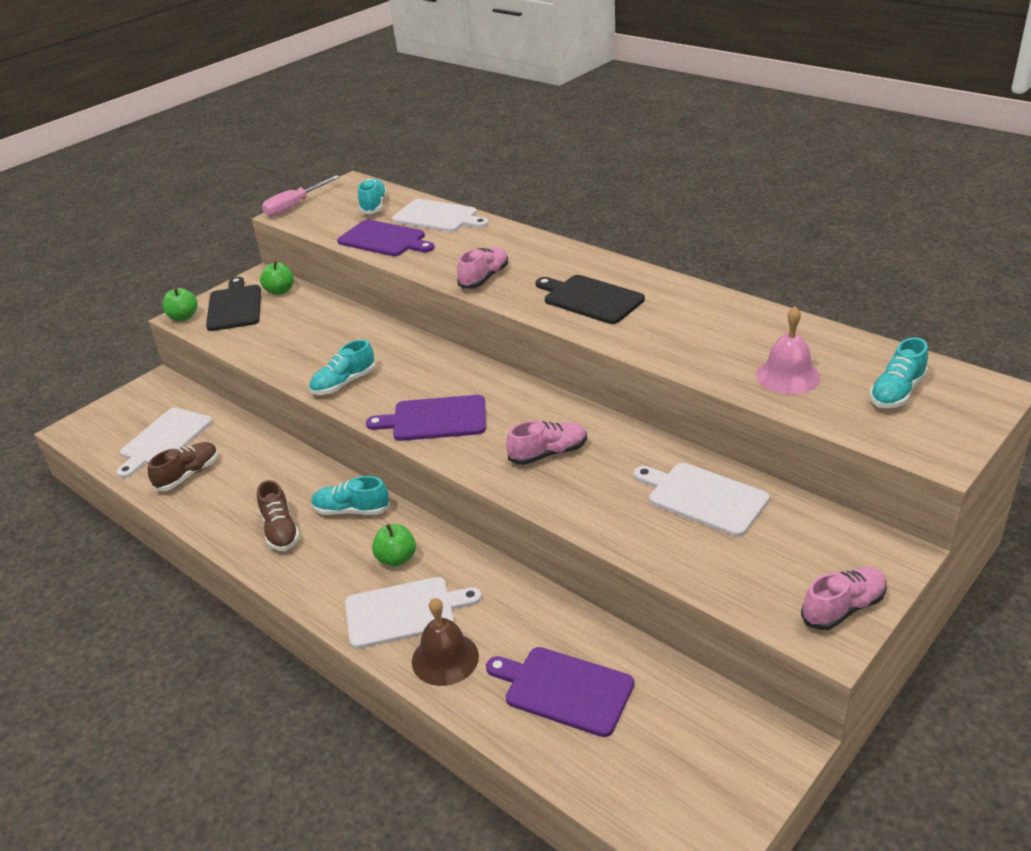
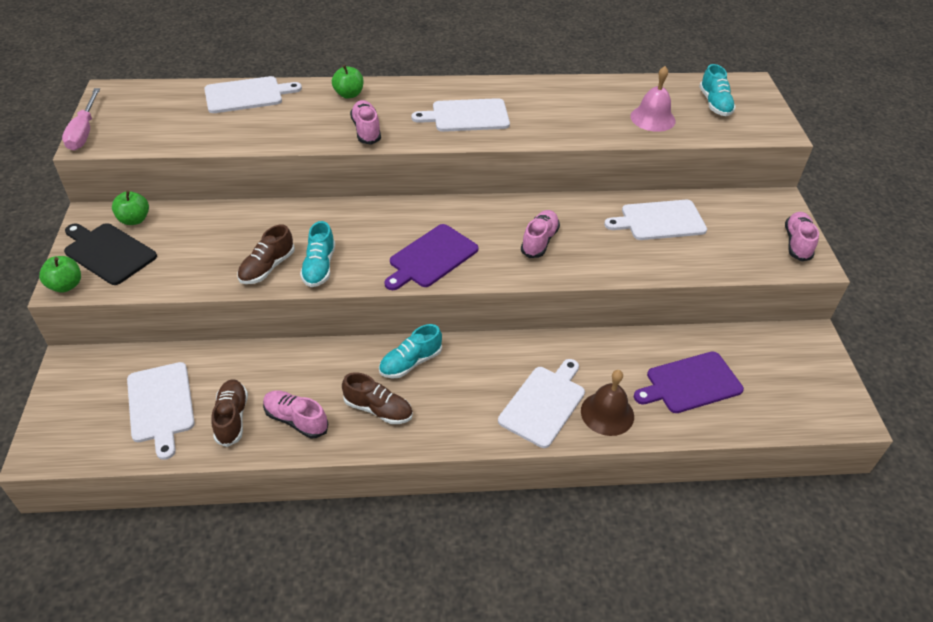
camera: 50 degrees left, 10 degrees up
purple cutting board [337,220,434,256] -> none
turquoise shoe [358,179,387,214] -> none
green apple [372,524,416,567] -> green apple moved to [332,65,364,99]
black cutting board [536,275,645,324] -> white cutting board [412,98,510,132]
none -> brown shoe [237,224,295,284]
none -> pink shoe [263,390,328,438]

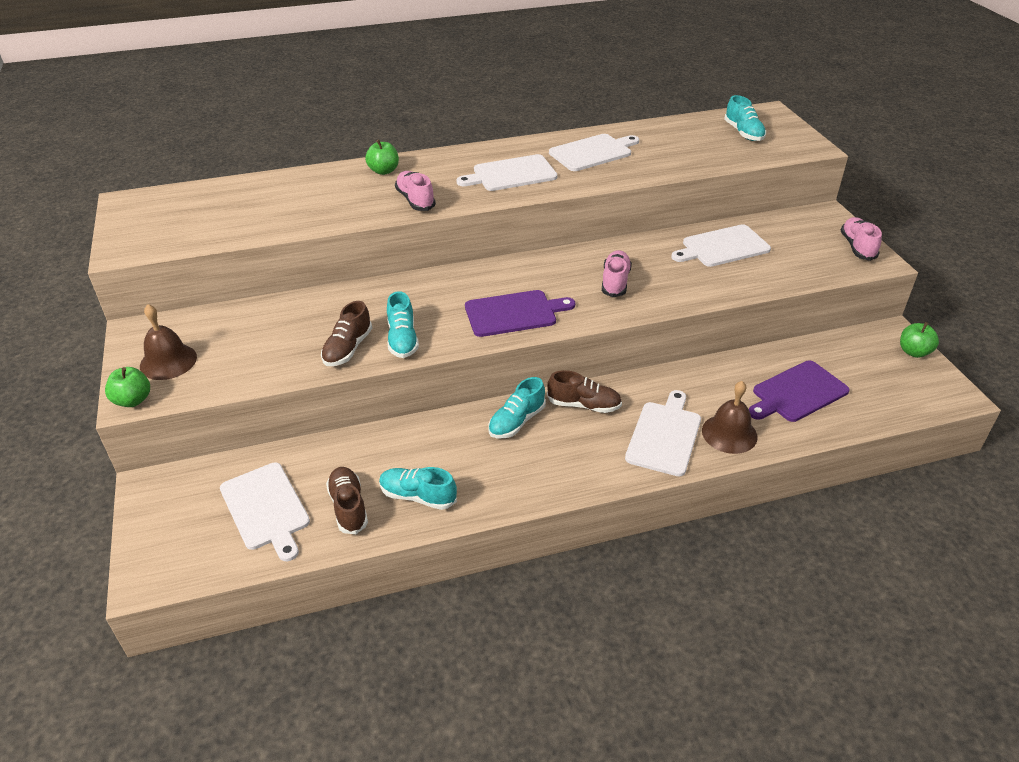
camera: 10 degrees left, 5 degrees down
pink screwdriver [62,88,100,150] -> none
black cutting board [64,223,157,285] -> brown bell [140,304,197,380]
green apple [112,191,149,225] -> green apple moved to [900,322,939,358]
white cutting board [204,76,302,113] -> white cutting board moved to [549,134,639,171]
pink shoe [263,390,328,438] -> turquoise shoe [379,467,457,510]
brown shoe [342,372,413,424] -> brown shoe moved to [547,370,622,413]
purple cutting board [384,224,478,290] -> purple cutting board turned 135 degrees counterclockwise [465,290,575,337]
pink bell [630,66,676,132] -> none

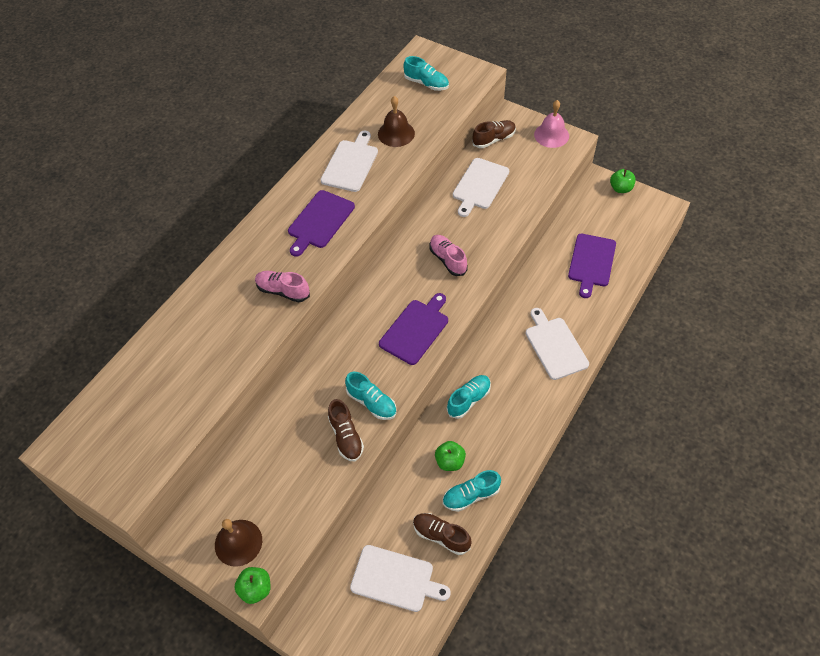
camera: 40 degrees left, 15 degrees up
green apple [365,139,399,175] -> green apple moved to [435,441,466,471]
white cutting board [456,154,557,191] -> purple cutting board [288,190,355,257]
turquoise shoe [488,377,546,438] -> turquoise shoe turned 135 degrees counterclockwise [447,375,491,419]
brown shoe [547,370,622,413] -> brown shoe moved to [472,120,516,148]
brown bell [702,381,758,454] -> brown bell moved to [378,96,415,147]
pink shoe [840,217,882,261] -> pink bell [534,100,569,148]

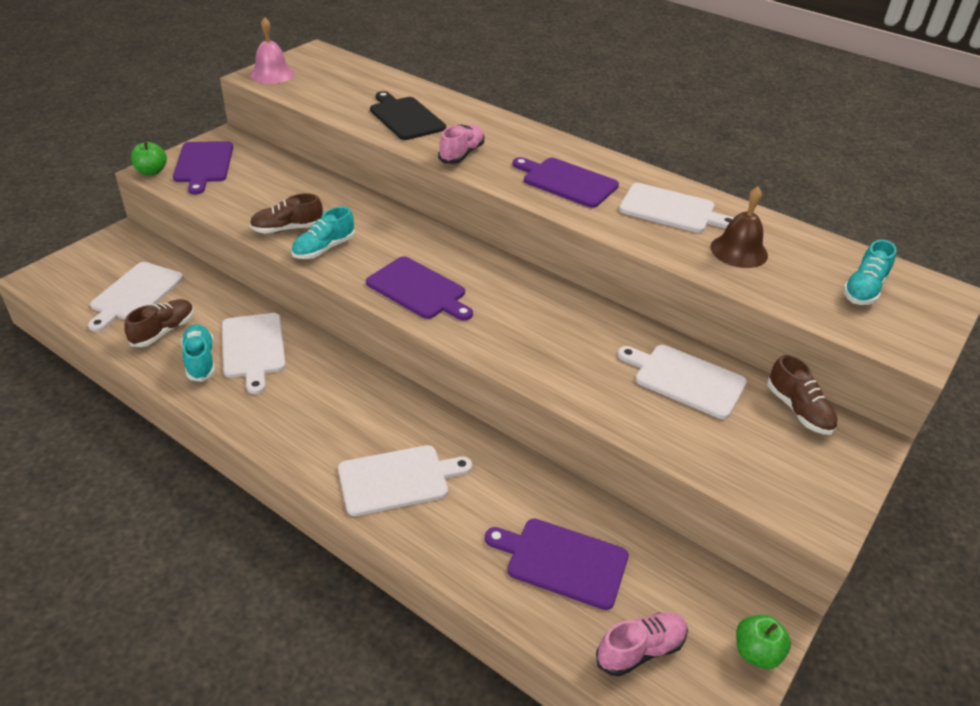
camera: 90 degrees right, 15 degrees down
brown bell [215,519,262,567] -> purple cutting board [173,141,233,195]
pink shoe [429,235,468,276] -> pink shoe moved to [596,612,688,677]
green apple [435,441,466,471] -> white cutting board [222,313,286,394]
turquoise shoe [447,375,491,419] -> none
pink bell [534,100,569,148] -> pink bell moved to [250,17,294,84]
none -> black cutting board [370,91,446,140]

